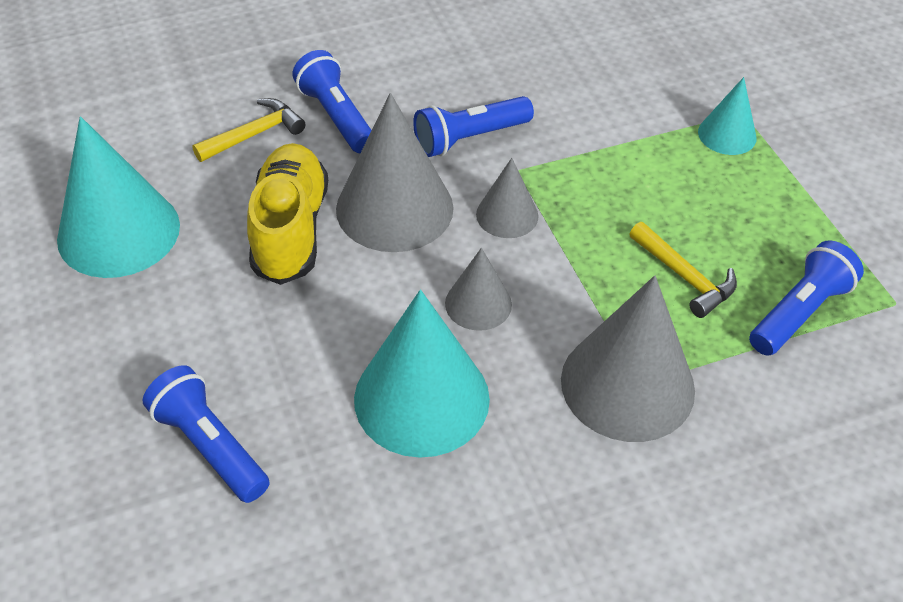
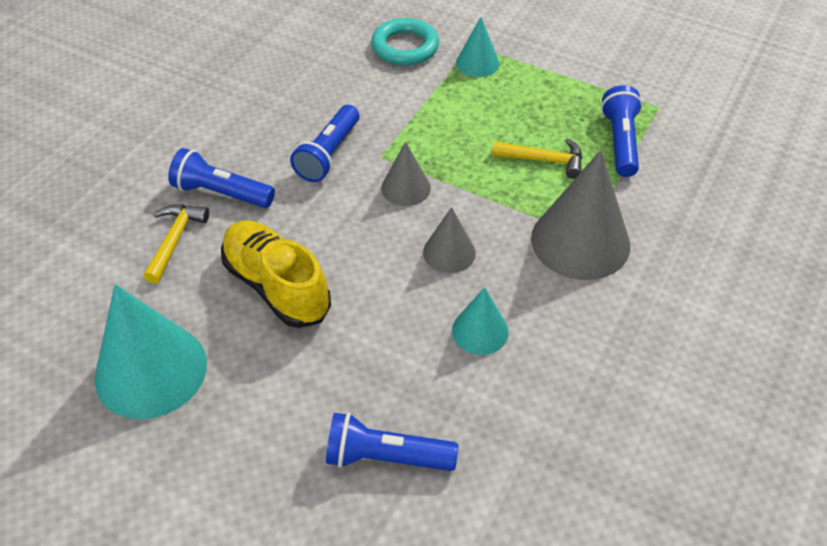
camera: 40 degrees left, 0 degrees up
grey cone [336,93,454,252] -> none
turquoise cone [354,290,490,458] -> turquoise cone [452,287,509,355], size x0.53
none -> turquoise ring [371,18,439,66]

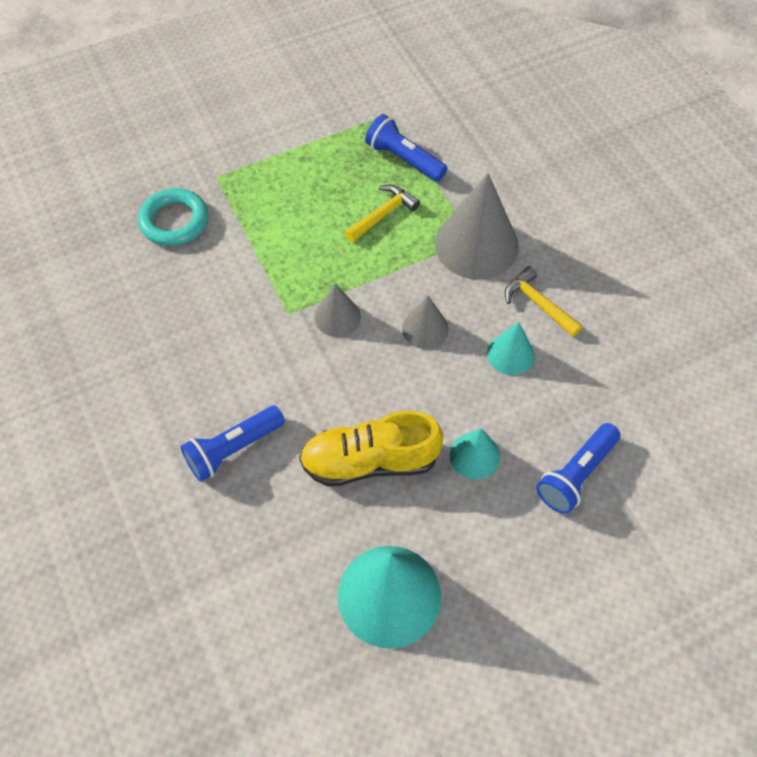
camera: 55 degrees left, 10 degrees up
yellow hammer [143,204,209,284] -> yellow hammer moved to [505,266,582,337]
blue flashlight [290,105,359,182] -> none
turquoise cone [456,17,500,77] -> turquoise cone moved to [450,428,500,480]

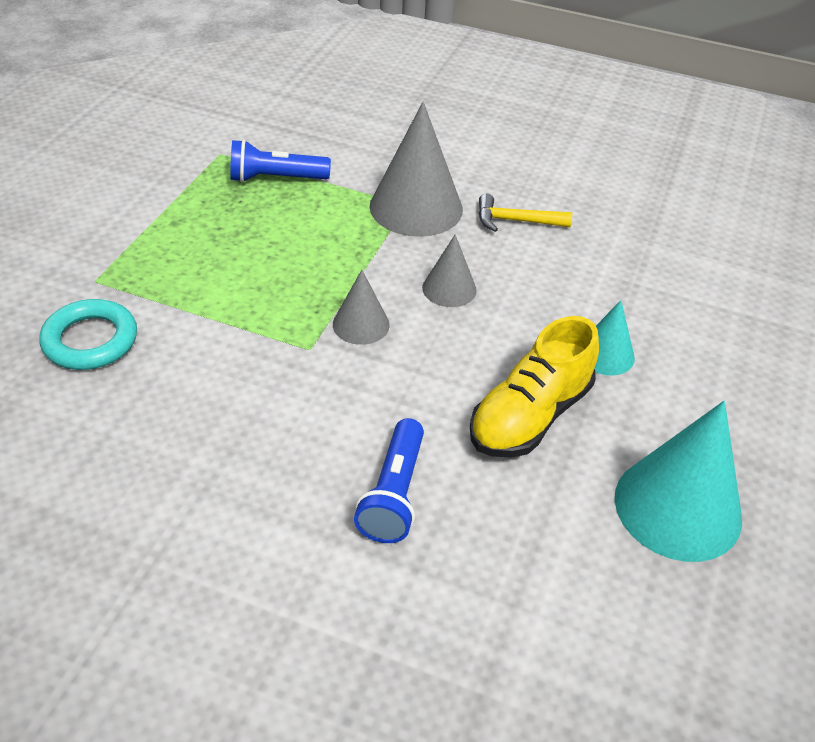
camera: 45 degrees left, 15 degrees down
yellow hammer [345,185,420,243] -> none
turquoise cone [487,322,535,375] -> none
blue flashlight [536,423,620,514] -> none

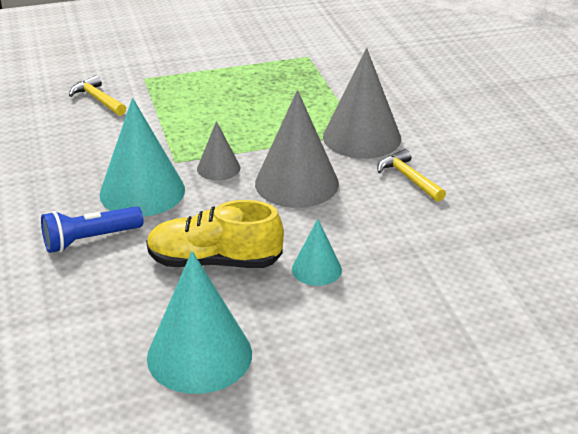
camera: 55 degrees right, 10 degrees down
turquoise ring [39,299,137,370] -> yellow hammer [69,75,126,116]
blue flashlight [230,140,331,182] -> none
grey cone [422,235,477,307] -> grey cone [255,90,339,208], size x1.89
none -> turquoise cone [99,98,185,217]

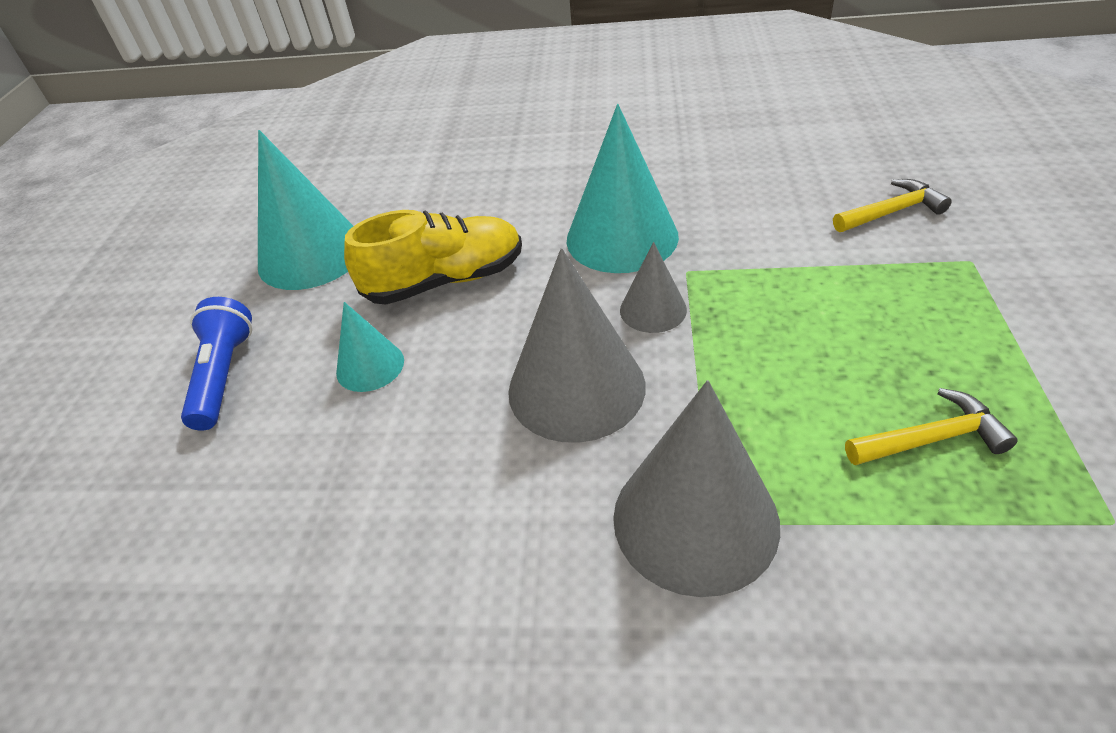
camera: 115 degrees right, 10 degrees up
blue flashlight [41,206,144,253] -> blue flashlight moved to [181,297,252,431]
yellow shoe [146,200,284,268] -> yellow shoe turned 45 degrees clockwise [344,210,522,304]
yellow hammer [377,149,446,202] -> yellow hammer moved to [845,388,1018,465]

